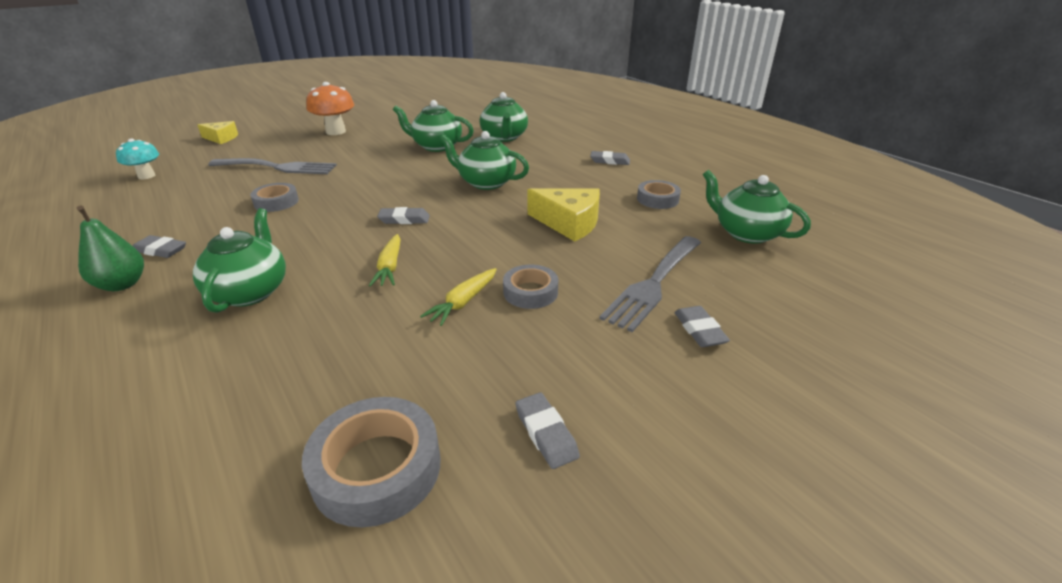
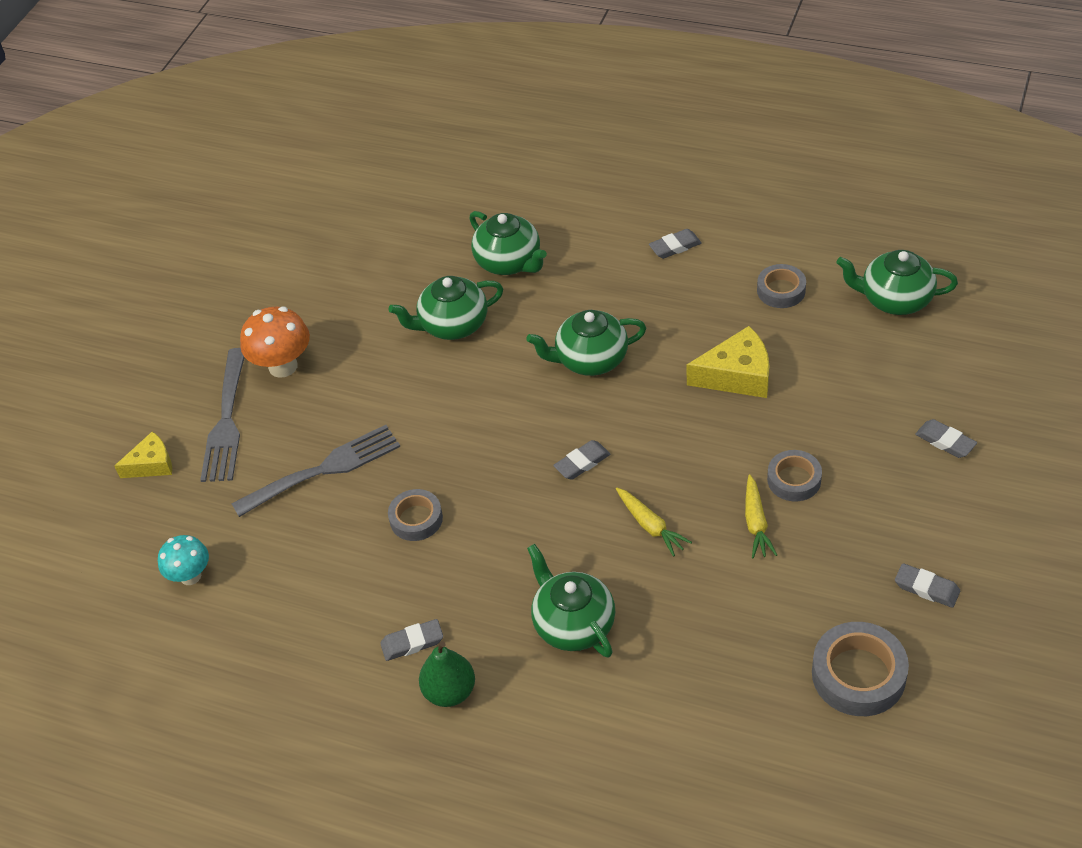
camera: 30 degrees left, 15 degrees up
grey fork [599,236,701,332] -> grey fork moved to [200,348,245,482]

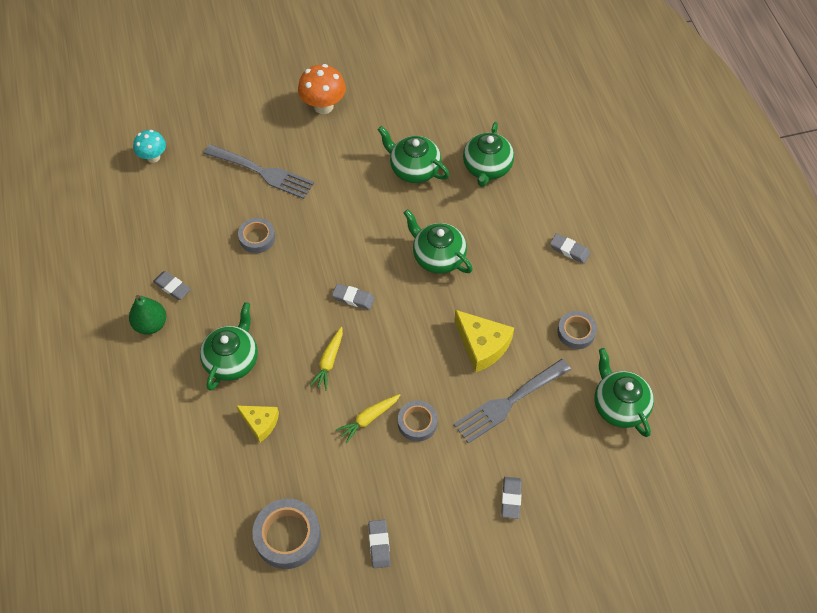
camera: 50 degrees right, 10 degrees up
yellow cheese [114,431,172,478] -> yellow cheese moved to [236,405,279,442]
grey fork [200,348,245,482] -> grey fork moved to [454,359,571,444]

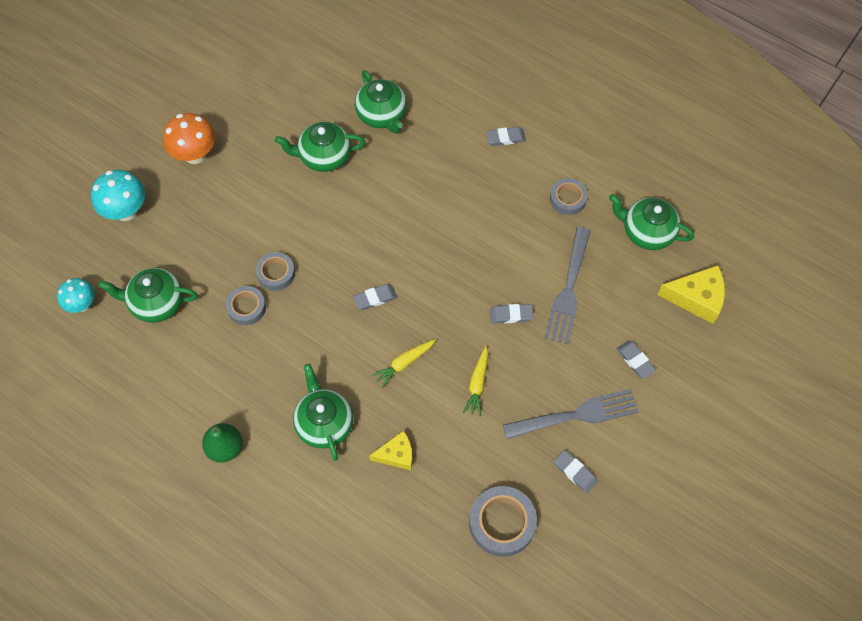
camera: 40 degrees left, 5 degrees up
grey eraser [153,271,191,300] -> grey eraser moved to [490,304,533,323]
grey fork [204,144,314,199] -> grey fork moved to [503,389,639,439]
yellow carrot [310,326,343,390] -> yellow carrot turned 75 degrees clockwise [372,339,435,388]
grey tape [398,400,438,442] -> grey tape moved to [256,252,295,291]
green teapot [404,209,473,274] -> green teapot moved to [98,268,198,323]
yellow cheese [454,310,514,373] -> yellow cheese moved to [658,265,725,324]
none -> turquoise mushroom [91,170,145,221]

